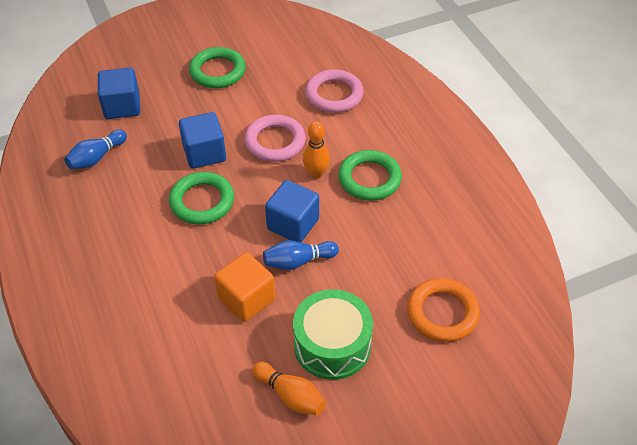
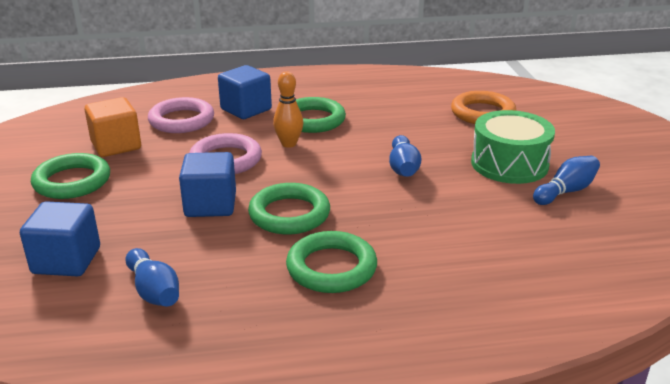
camera: 75 degrees left, 20 degrees down
orange cube [214,252,275,322] -> orange cube moved to [84,97,141,157]
orange bowling pin [252,362,326,416] -> blue bowling pin [533,156,600,205]
blue cube [265,180,319,242] -> blue cube moved to [218,65,272,119]
none -> green ring [286,231,377,293]

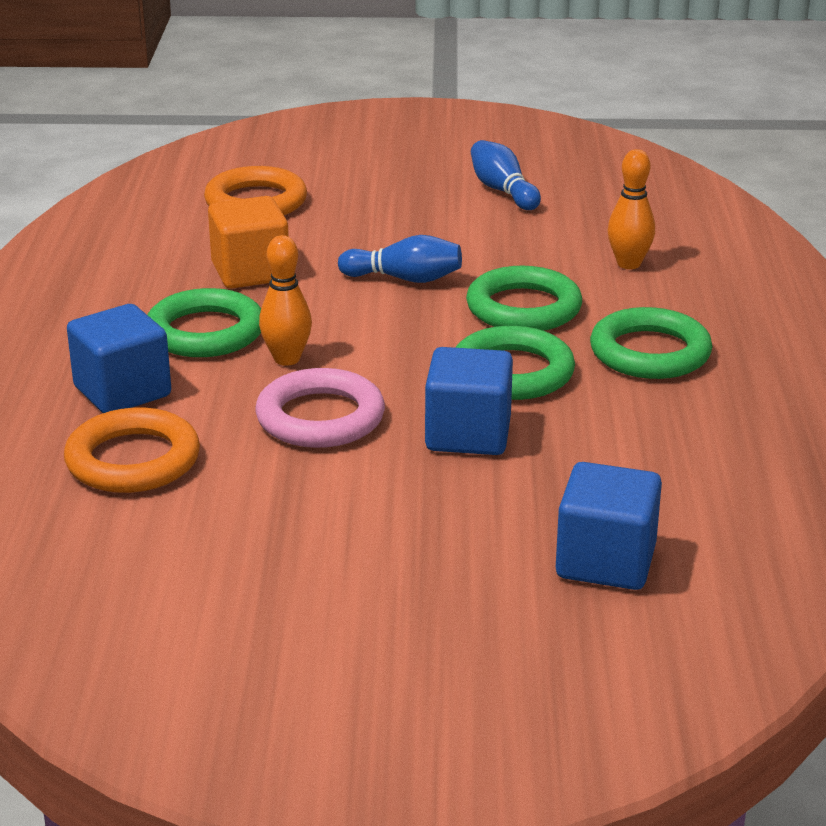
camera: 80 degrees left, 0 degrees up
green ring [31,153,110,199] -> green ring moved to [466,266,582,331]
orange cube [84,97,141,157] -> orange cube moved to [208,196,289,289]
blue bowling pin [126,248,179,307] -> none
pink ring [148,97,214,133] -> orange ring [64,407,200,493]
green drum [471,110,555,184] -> none
none -> orange bowling pin [608,149,655,269]

